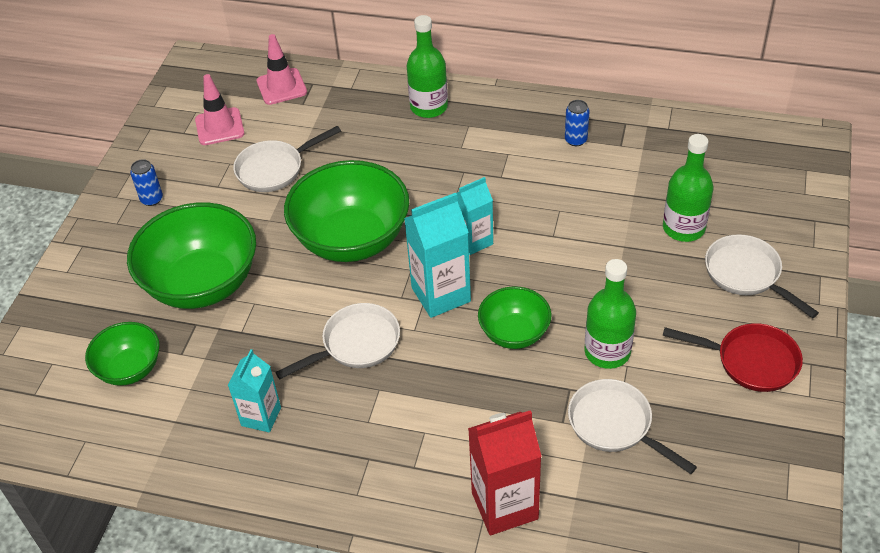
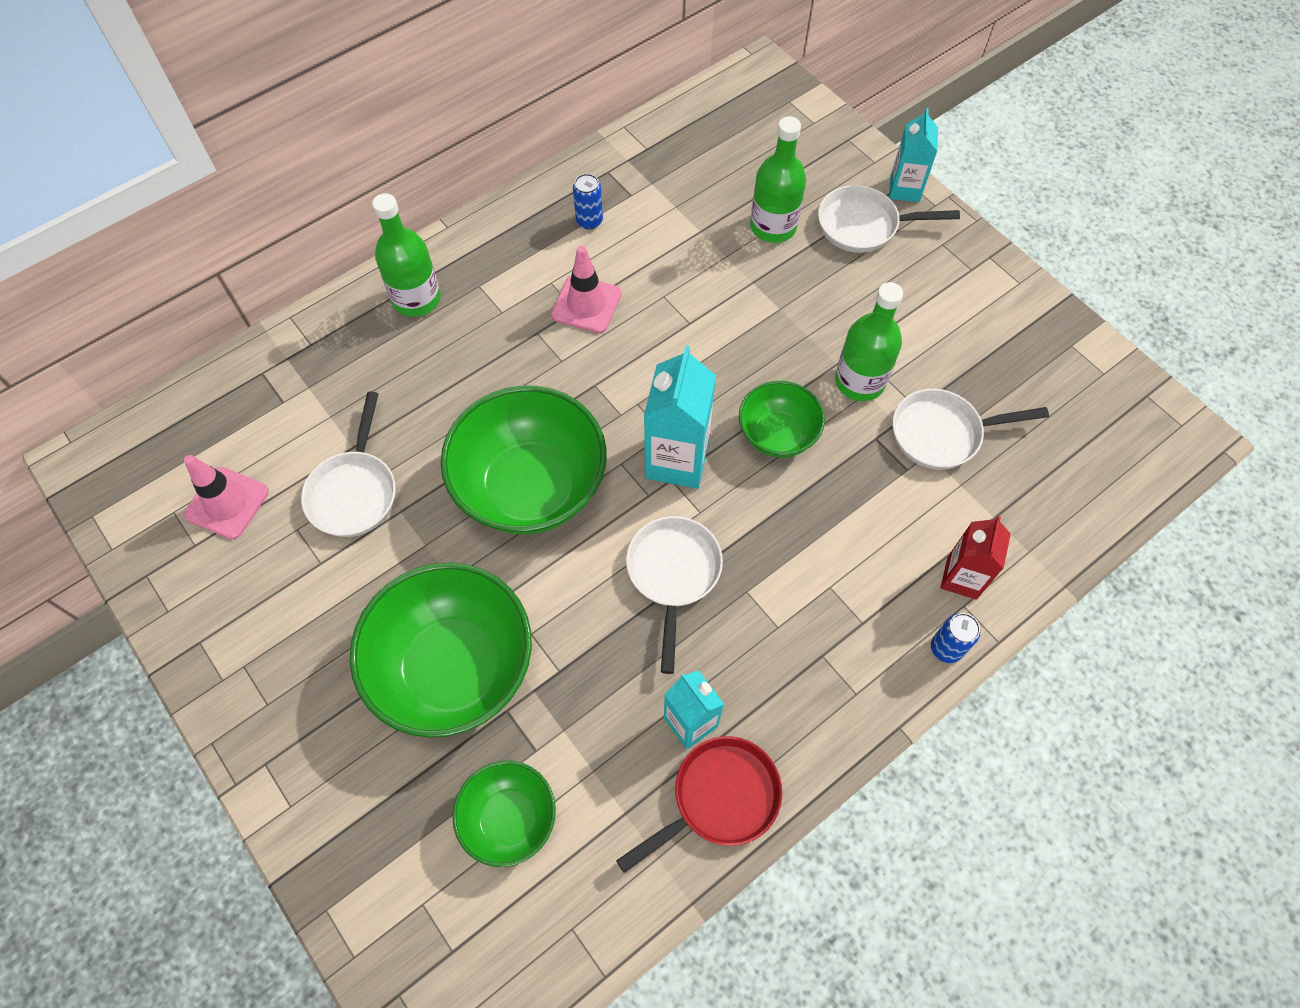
camera: 55 degrees left, 15 degrees up
blue can [130,159,163,206] -> blue can moved to [931,613,980,663]
pink traffic cone [257,34,307,105] -> pink traffic cone moved to [551,246,621,333]
turquoise carton [457,177,493,255] -> turquoise carton moved to [889,108,938,202]
red carton [468,410,542,535] -> red carton [941,516,1011,600], size x0.64
red pan [663,323,803,392] -> red pan moved to [616,736,782,873]

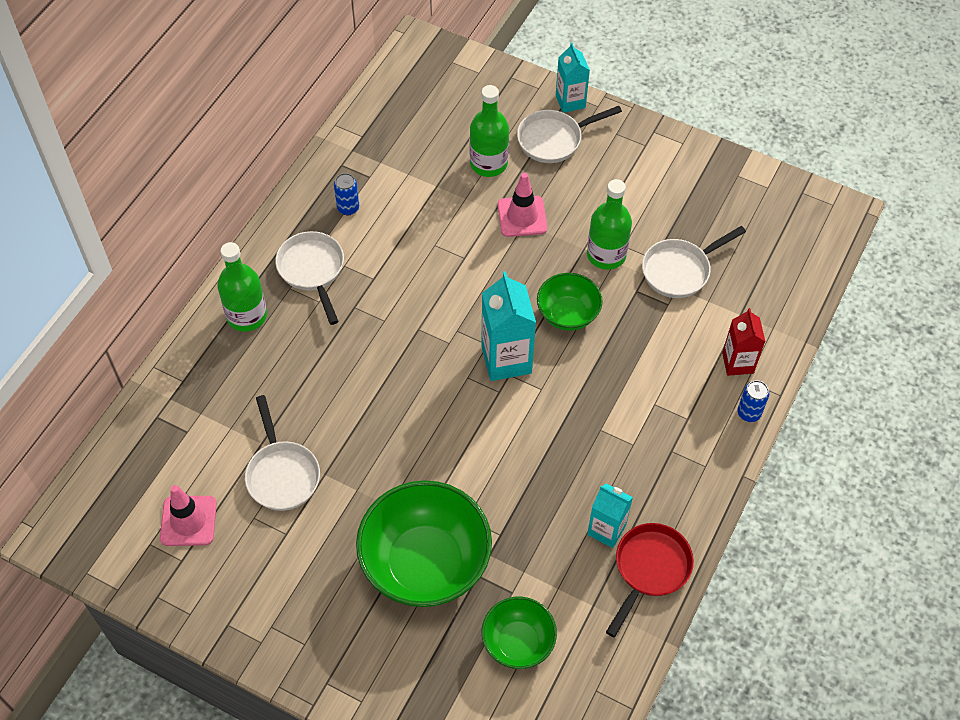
camera: 25 degrees left, 5 degrees down
green bowl [441,386,607,534] -> none
pink traffic cone [551,246,621,333] -> pink traffic cone moved to [498,173,547,237]
white pan [626,516,723,674] -> white pan moved to [275,231,344,325]

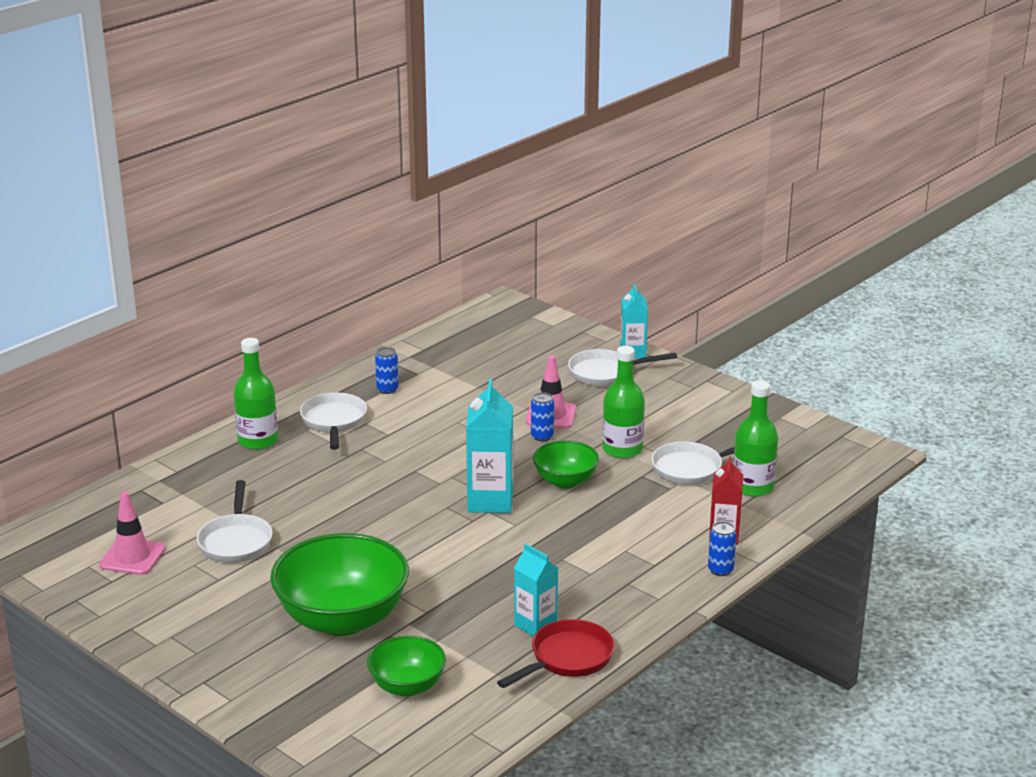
camera: 15 degrees right, 30 degrees down
green bottle [470,85,509,177] -> green bottle moved to [733,381,778,497]
none -> blue can [531,392,554,441]

